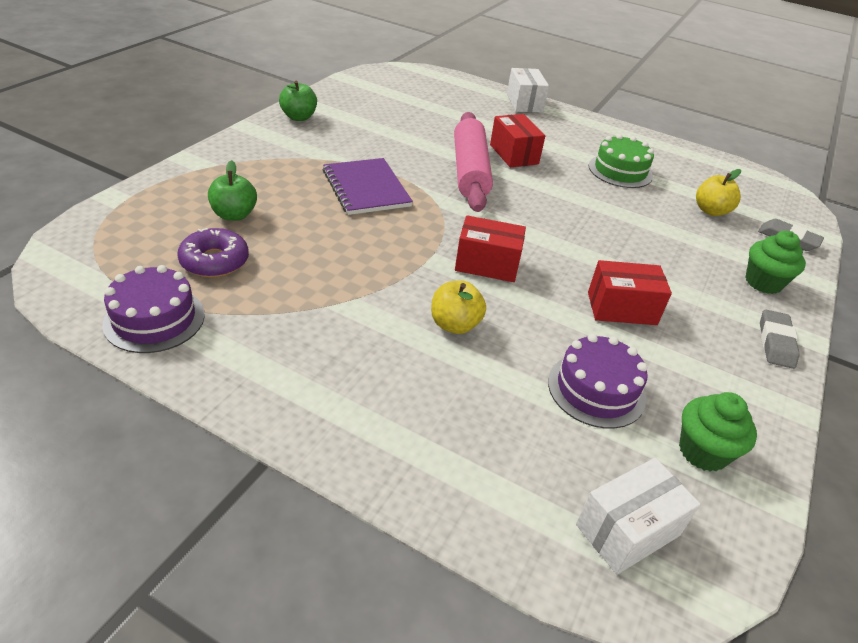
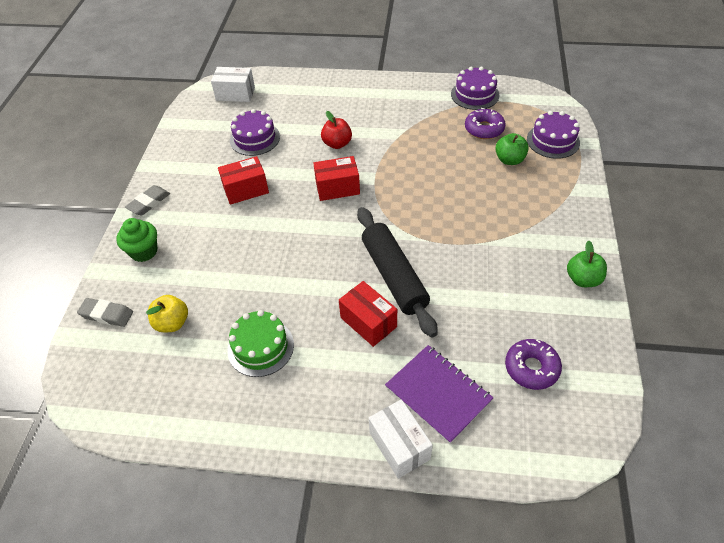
camera: 165 degrees right, 10 degrees up
purple notebook [323,158,413,215] -> purple notebook moved to [385,345,494,444]
yellow apple [431,280,486,334] -> red apple [321,111,352,149]
pink rolling pin [454,112,493,212] -> black rolling pin [357,207,438,338]
white box [576,458,701,574] -> white box turned 60 degrees clockwise [211,67,255,102]
green cupcake [679,392,757,472] -> none
grey eraser [760,309,800,369] -> grey eraser turned 45 degrees clockwise [125,185,170,215]
none -> purple donut [505,339,562,390]
none -> purple cake [527,111,580,159]

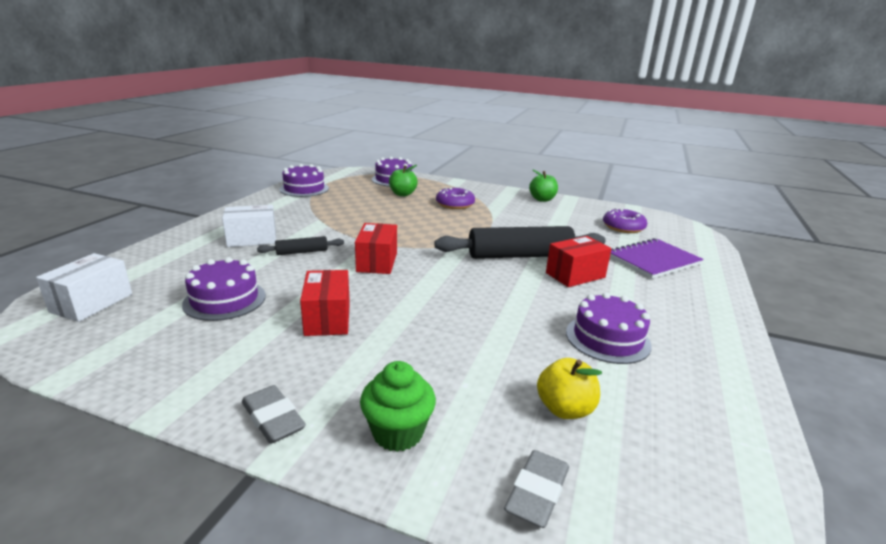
camera: 80 degrees left, 25 degrees down
green cake [227,310,294,377] -> purple cake [566,292,652,364]
red apple [321,111,352,149] -> black rolling pin [257,236,344,255]
white box [369,399,433,479] -> white box moved to [222,205,276,247]
purple donut [465,108,506,139] -> purple donut moved to [436,187,475,209]

